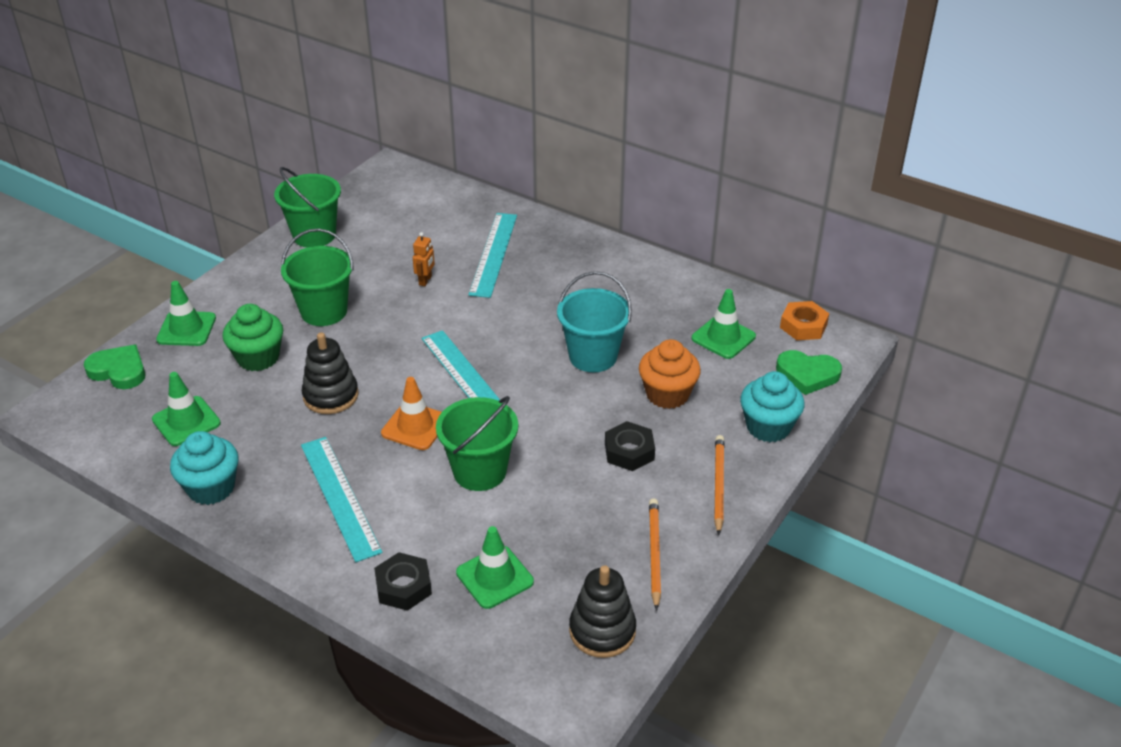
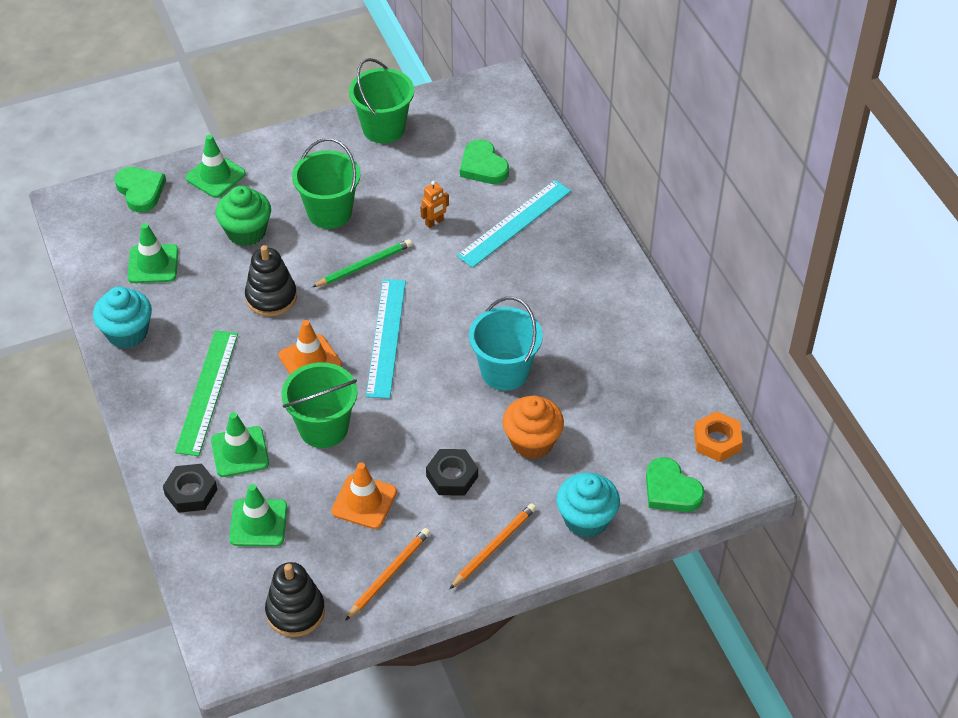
camera: 35 degrees right, 10 degrees up
turquoise ruler [301,437,383,562] -> green ruler [175,330,238,456]
green traffic cone [692,289,756,359] -> green traffic cone moved to [211,412,269,477]
none -> green pencil [312,239,412,287]
none -> orange traffic cone [331,462,397,529]
none -> green heart [460,140,509,184]

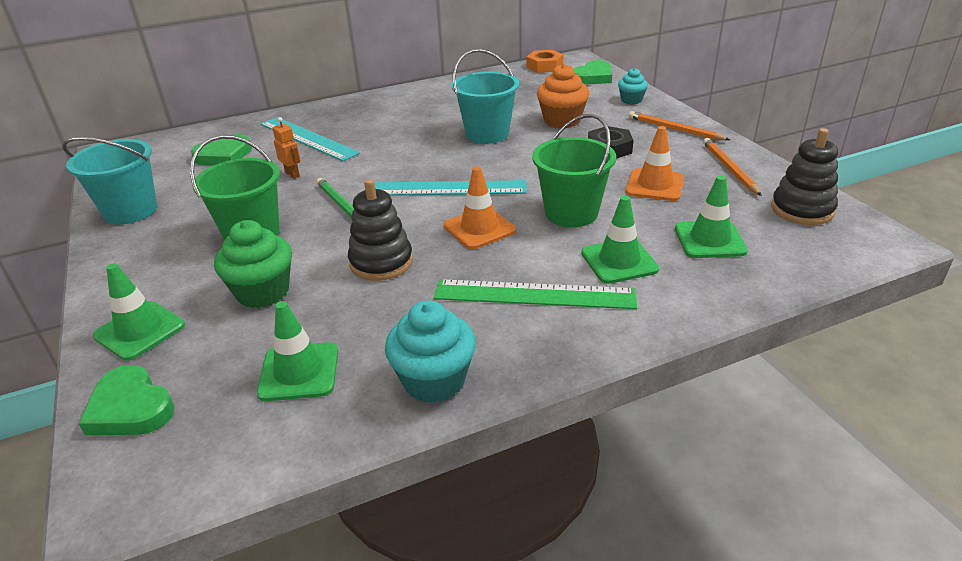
camera: 90 degrees left, 15 degrees down
green heart [114,167,166,212] -> green heart turned 105 degrees counterclockwise [78,365,175,435]
black nut [163,464,217,513] -> none
orange pencil [345,528,430,621] -> orange pencil turned 45 degrees clockwise [703,138,762,196]
green bucket [349,58,414,143] -> turquoise bucket [62,137,157,224]
turquoise cupcake [557,472,620,538] -> turquoise cupcake [618,68,648,104], size x0.60

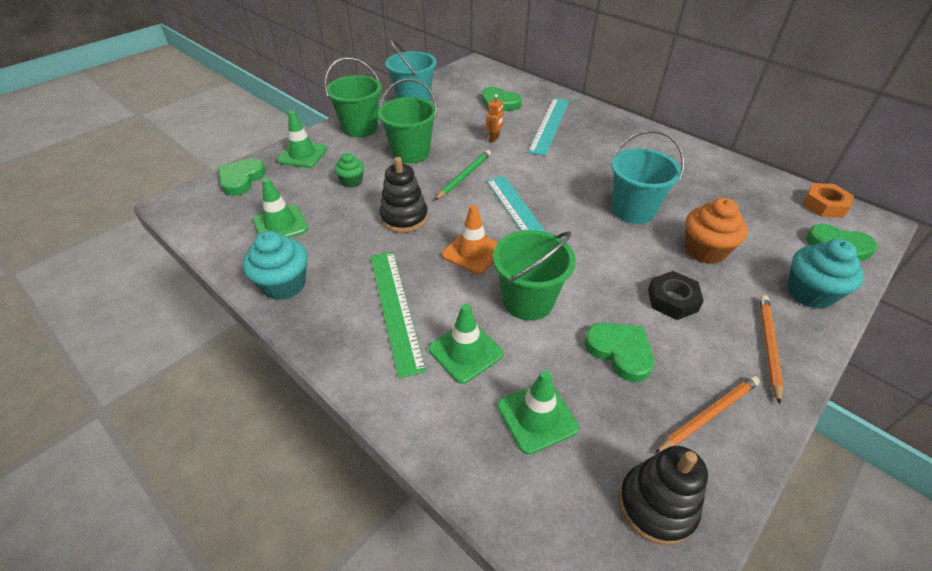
camera: 65 degrees right, 10 degrees up
green cupcake [214,220,292,308] -> green cupcake [334,153,364,188], size x0.60
turquoise cupcake [618,68,648,104] -> turquoise cupcake [787,239,864,309], size x1.68
orange traffic cone [626,126,684,201] -> green heart [584,323,654,382]
none -> green bucket [324,57,382,138]

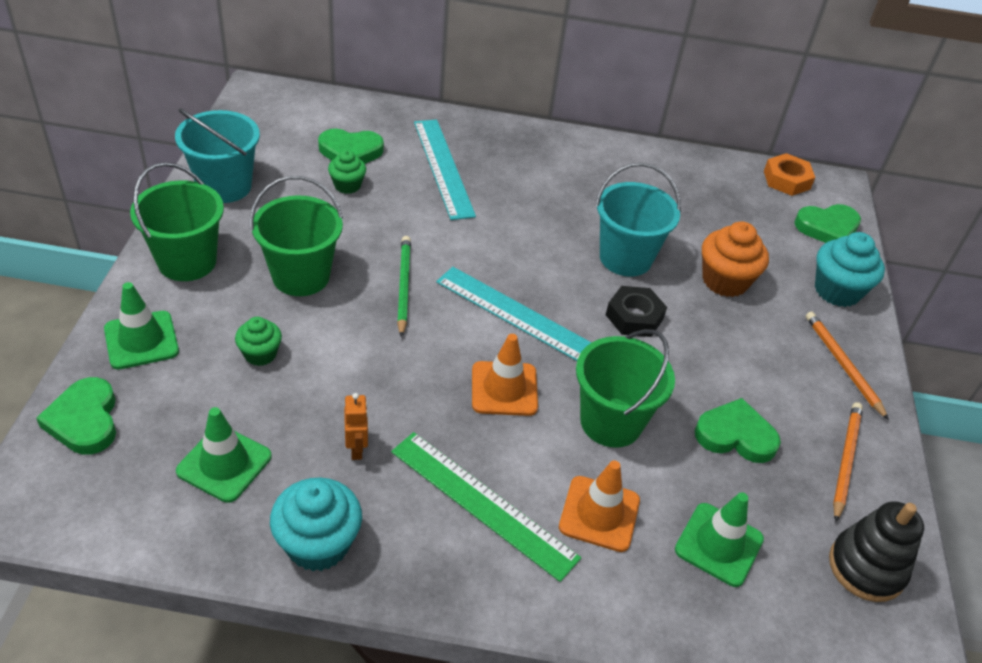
camera: 40 degrees left, 0 degrees up
black stacking toy [379,157,428,233] -> none
green traffic cone [429,304,503,384] -> orange traffic cone [559,460,640,552]
orange robot [486,94,504,143] -> orange robot moved to [344,393,369,460]
black nut [648,271,704,320] -> black nut moved to [606,286,667,337]
none -> green cupcake [328,150,366,194]

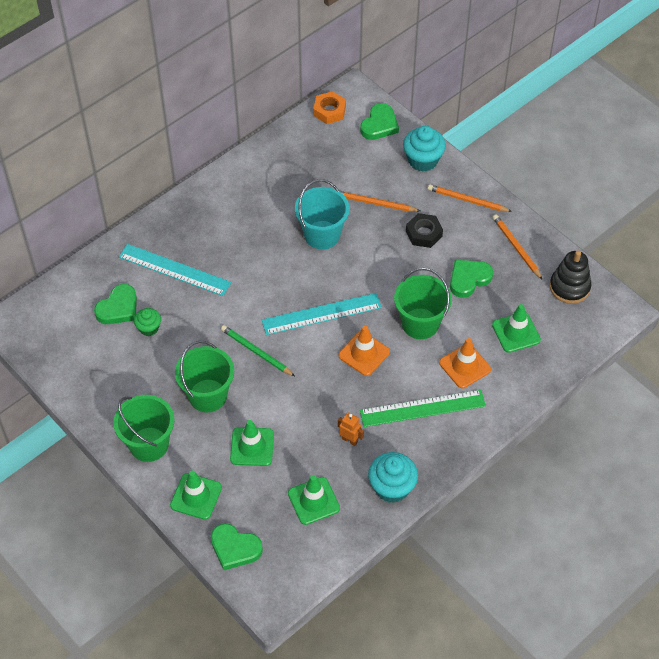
camera: 45 degrees left, 10 degrees up
turquoise bucket [175,108,260,203] -> none
green cupcake [235,317,282,366] -> green traffic cone [230,420,274,466]
black nut [606,286,667,337] -> black nut moved to [406,213,443,248]
orange cupcake [702,222,769,297] -> orange pencil [341,191,420,212]

